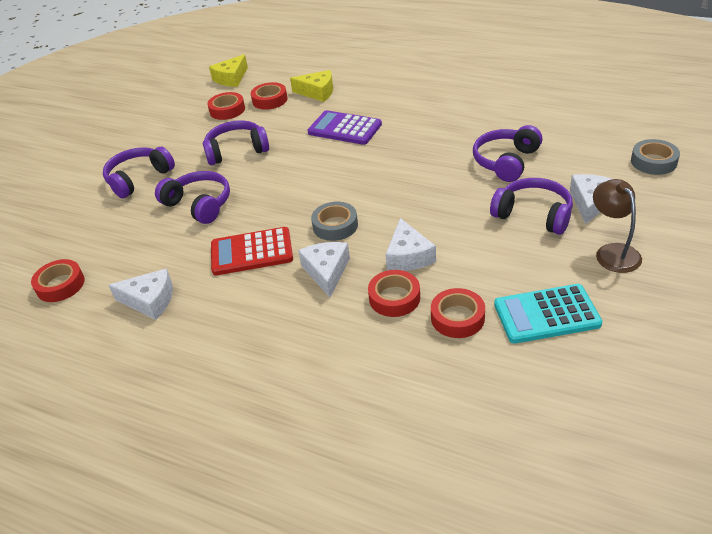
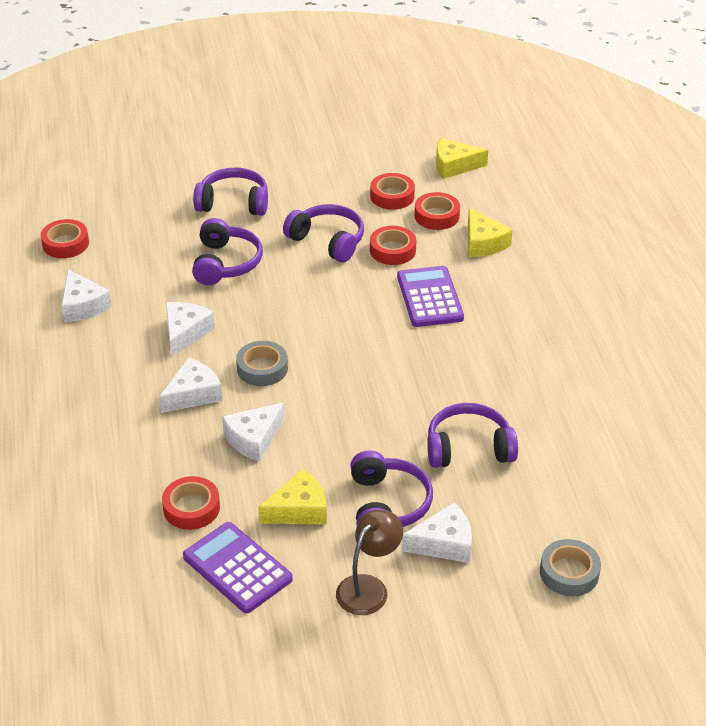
camera: 50 degrees right, 0 degrees up
red calculator [211,227,293,275] -> white cheese [166,302,215,357]
red tape [368,270,420,317] -> red tape moved to [370,226,416,265]
turquoise calculator [494,284,603,344] -> purple calculator [183,522,293,613]
none -> yellow cheese [258,469,327,524]

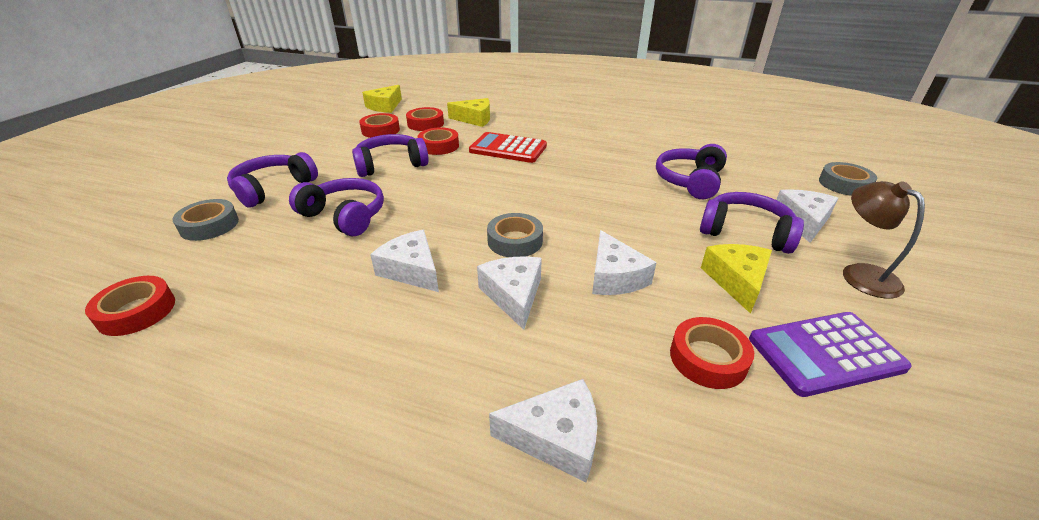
camera: 60 degrees left, 5 degrees down
white cheese [61,269,112,322] -> white cheese moved to [489,379,597,482]
purple calculator [397,266,464,327] -> red calculator [469,132,547,163]
none -> grey tape [172,199,239,241]

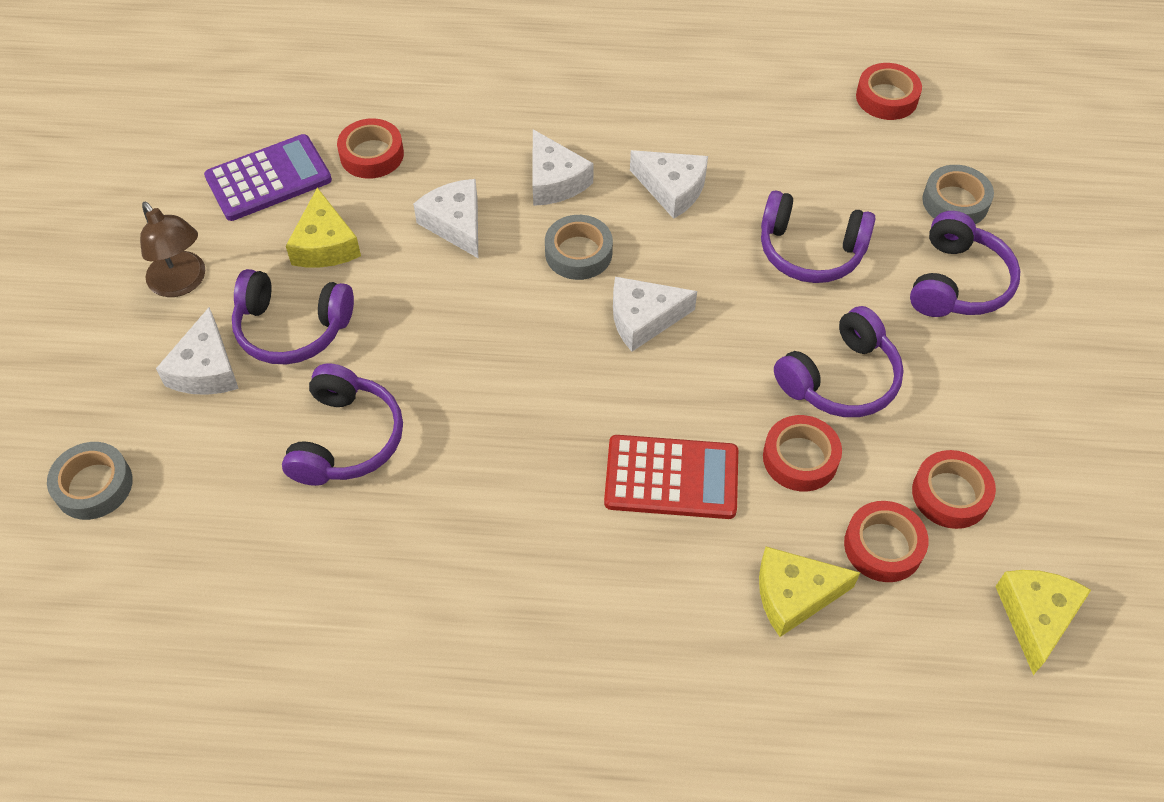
camera: 165 degrees right, 20 degrees up
white cheese [489,379,597,482] -> white cheese moved to [613,277,697,351]

